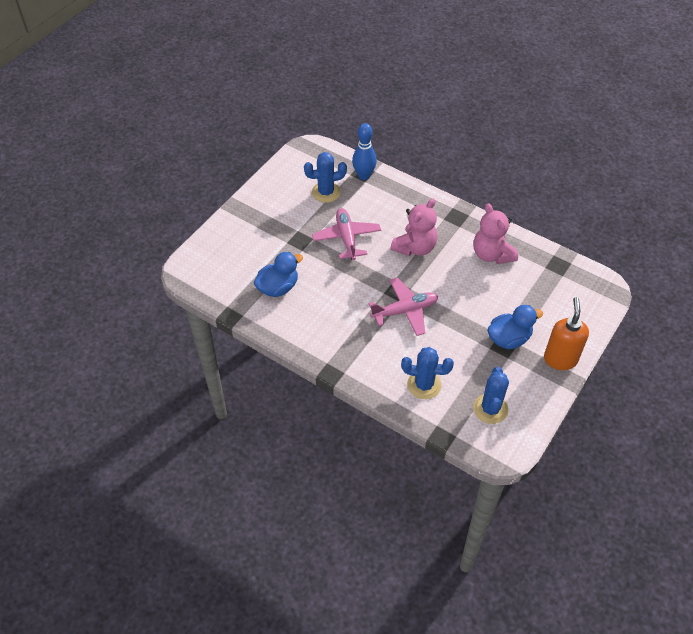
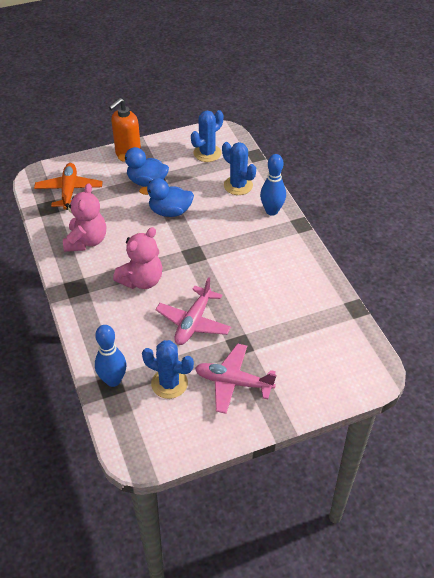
camera: 145 degrees left, 5 degrees down
blue duck [254,252,303,297] -> blue duck moved to [139,178,194,217]
pink plane [368,277,438,336] -> pink plane moved to [195,344,276,414]
pink teddy bear [390,198,438,256] -> pink teddy bear turned 150 degrees clockwise [113,227,162,289]
none -> orange plane [34,163,102,210]
none -> blue bowling pin [260,154,286,216]

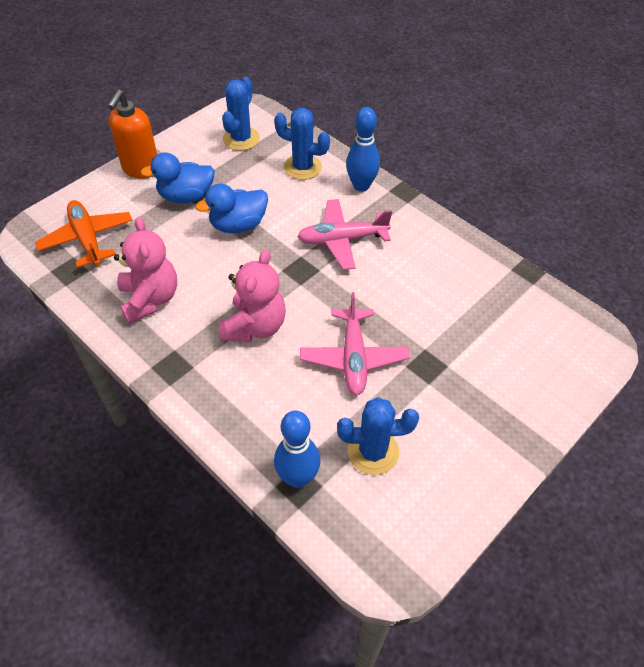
camera: 25 degrees left, 5 degrees up
pink plane [195,344,276,414] -> pink plane moved to [297,199,392,270]

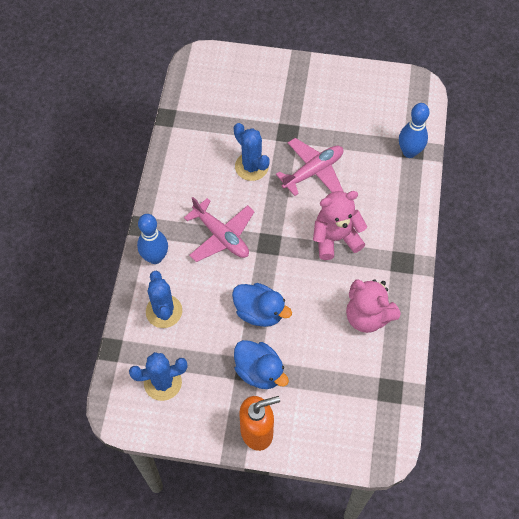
camera: 125 degrees left, 10 degrees up
orange plane [35,200,133,268] -> none
pink teddy bear [114,217,177,323] -> pink teddy bear turned 90 degrees counterclockwise [346,279,401,333]
blue cactus [337,397,419,475] -> blue cactus moved to [234,123,270,181]

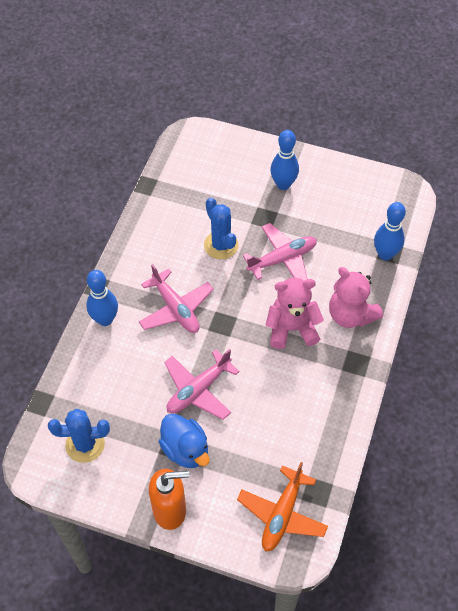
camera: 10 degrees right, 5 degrees down
blue cactus [146,271,182,328] -> none
blue duck [232,283,292,327] -> pink plane [164,349,240,420]
pink teddy bear [346,279,401,333] -> pink teddy bear moved to [329,267,383,328]
none -> orange plane [237,462,328,552]
none -> blue bowling pin [270,130,299,190]

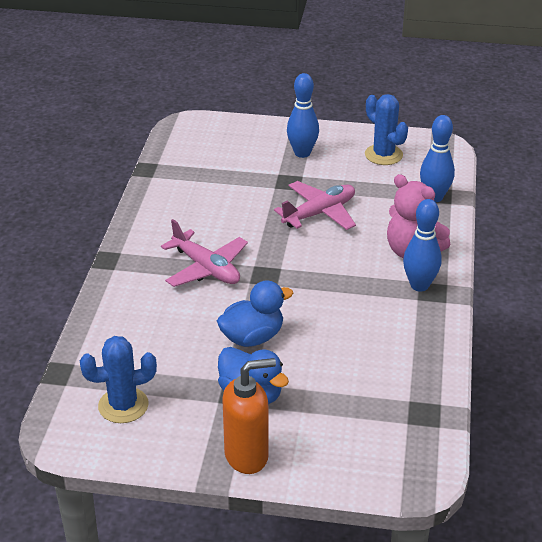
camera: 10 degrees left, 20 degrees down
blue bowling pin [86,270,118,326] -> blue bowling pin moved to [403,199,442,292]
pink plane [164,349,240,420] -> blue duck [217,280,293,347]
blue cactus [204,197,239,259] -> blue cactus moved to [365,94,408,165]
orange plane [237,462,328,552] -> none
pink teddy bear [266,278,324,349] -> none

